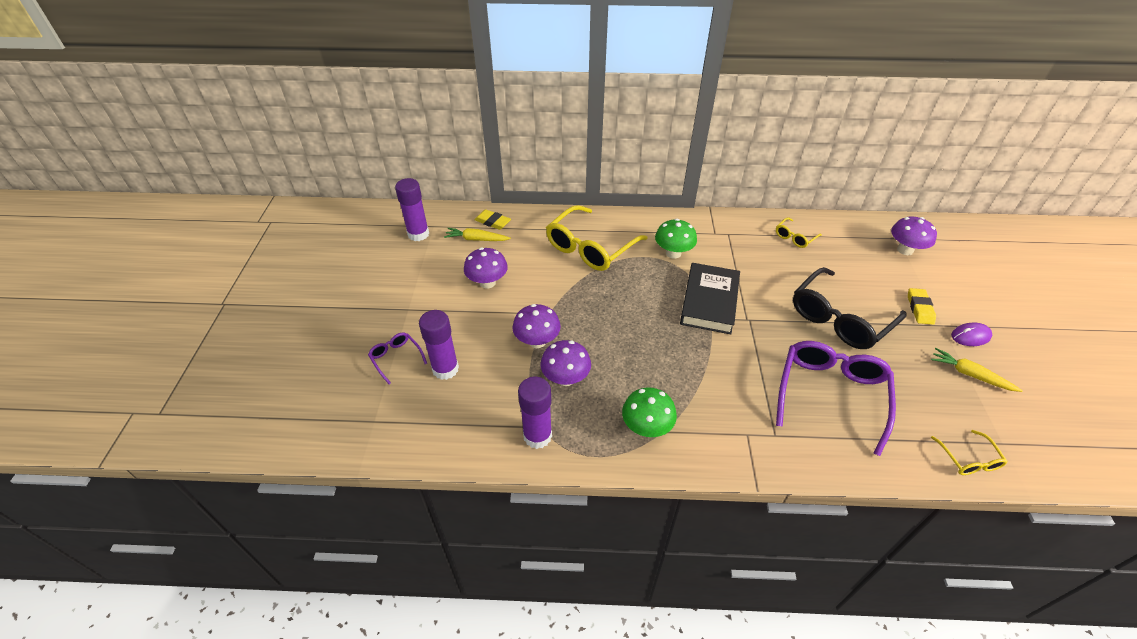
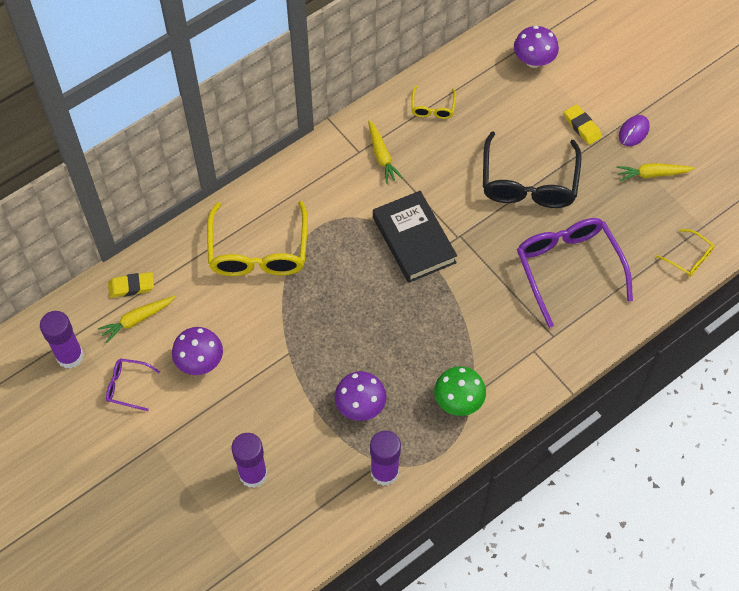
camera: 40 degrees left, 15 degrees up
purple glasses [368,332,427,384] -> purple glasses moved to [106,358,160,411]
purple mushroom [512,304,561,348] -> none
green mushroom [655,219,697,259] -> none
none -> yellow carrot [368,120,403,184]

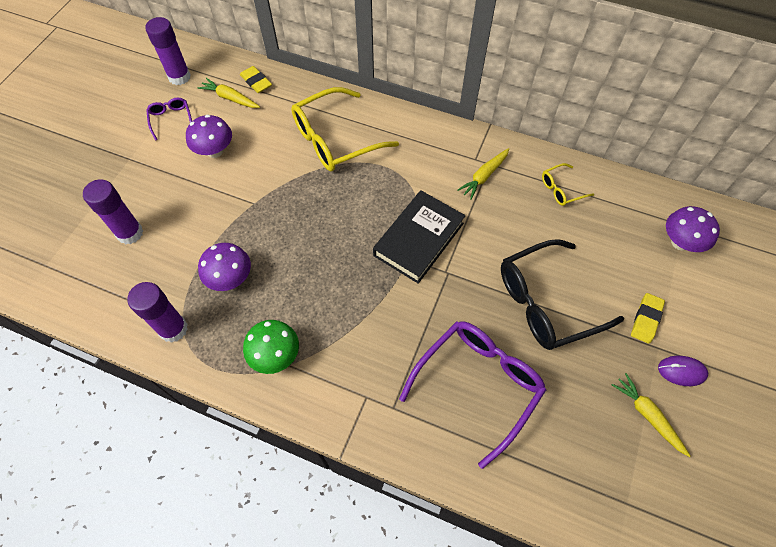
camera: 60 degrees right, 0 degrees up
yellow glasses [656,229,715,277] -> none

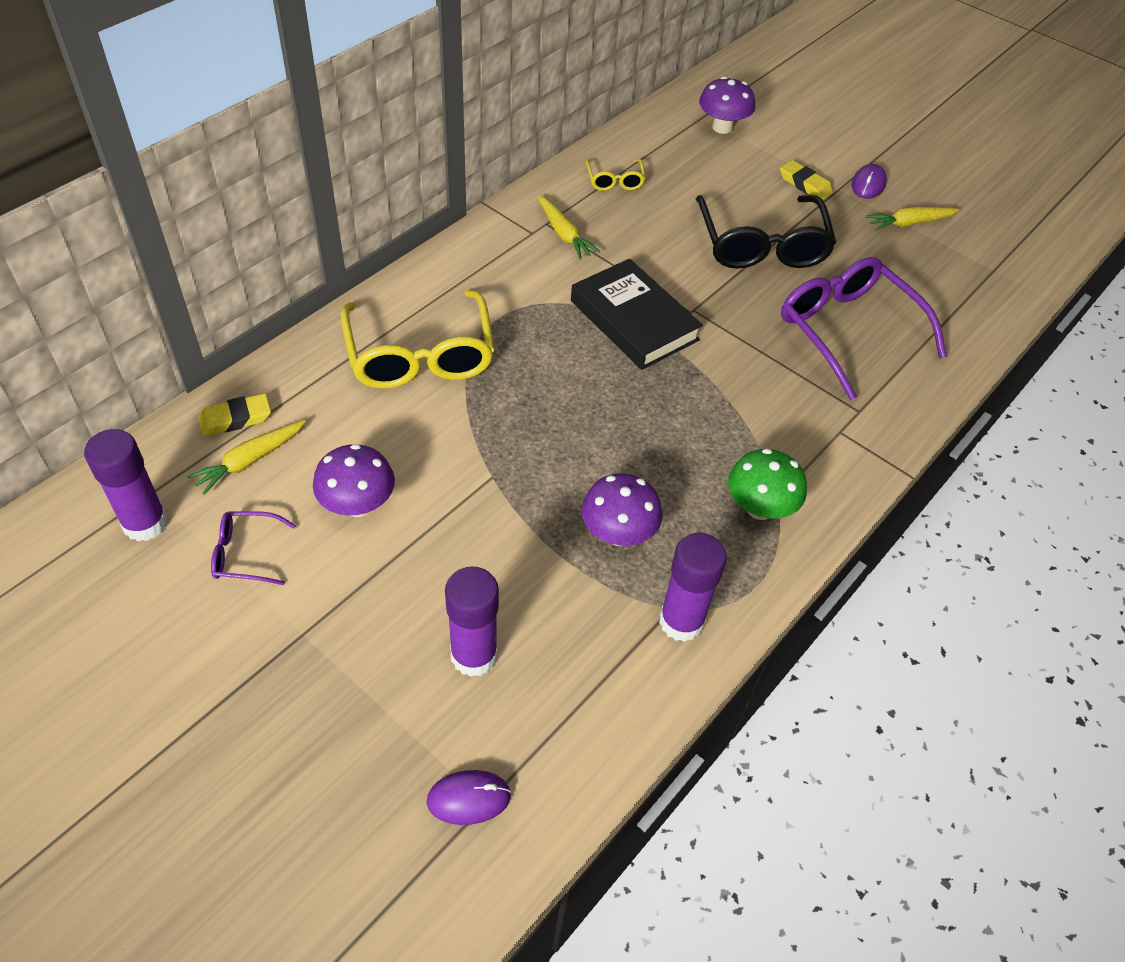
camera: 75 degrees left, 10 degrees down
none -> purple mouse [427,770,511,825]

